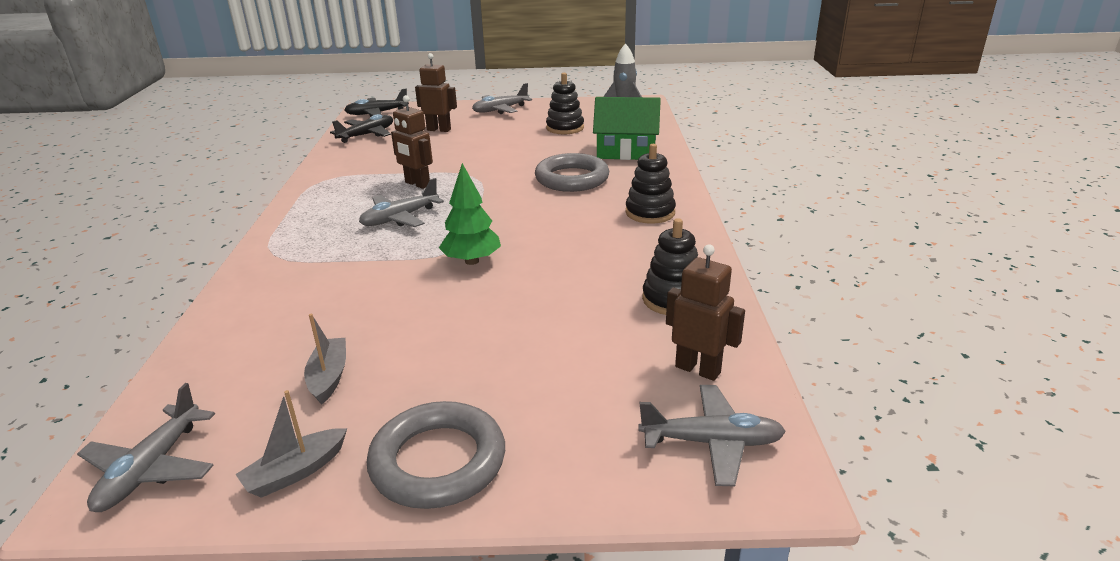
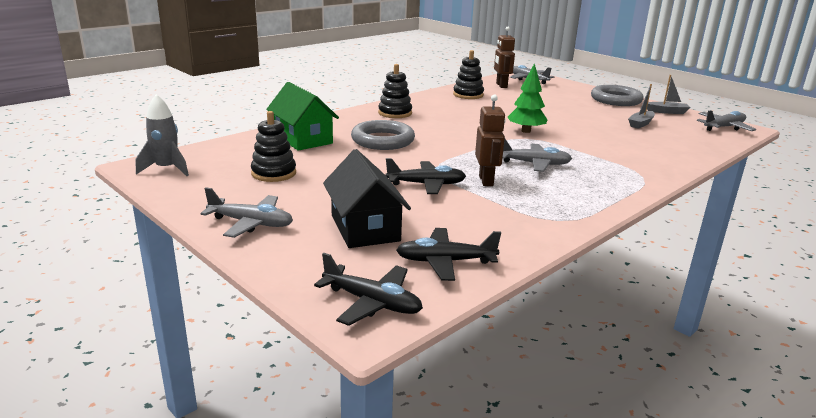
camera: 135 degrees left, 5 degrees down
brown robot [415,53,457,132] -> black house [323,149,411,248]
none -> black plane [385,158,466,194]

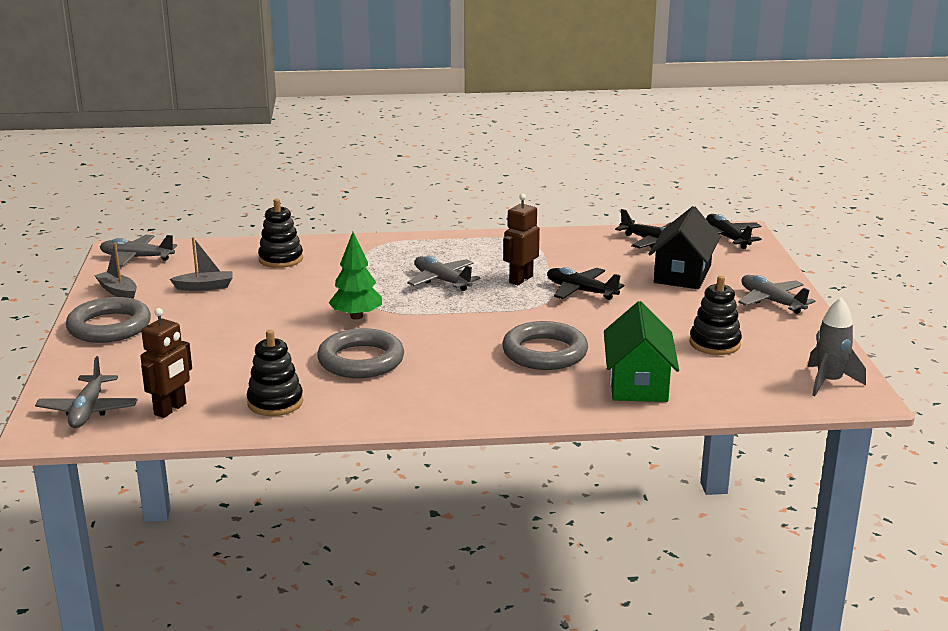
camera: 140 degrees left, 0 degrees up
black stacking toy [378,64,412,118] -> black stacking toy moved to [258,199,303,268]
none -> grey ring [317,328,404,378]

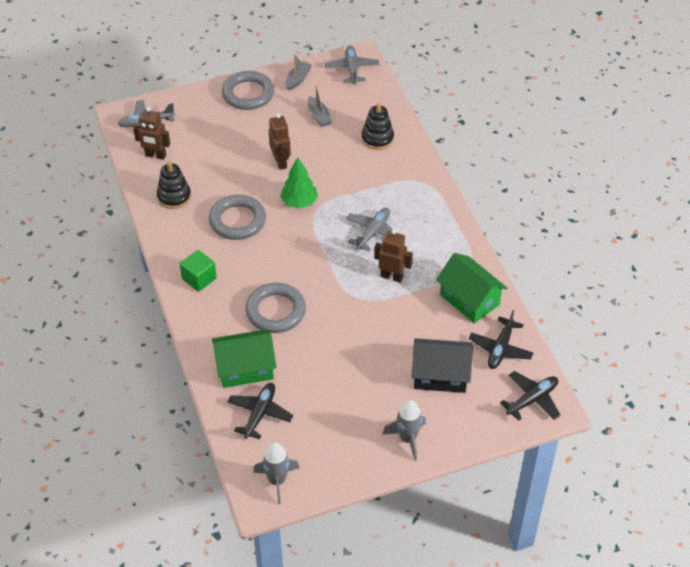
camera: 75 degrees right, 25 degrees up
black plane [547,267,624,300] -> black plane moved to [227,383,293,439]
black stacking toy [690,276,742,355] -> none
grey plane [738,275,815,314] -> grey rocket [382,400,426,461]
none -> green cube [180,250,217,292]
none -> brown robot [269,113,291,170]
none -> green house [436,253,508,323]

